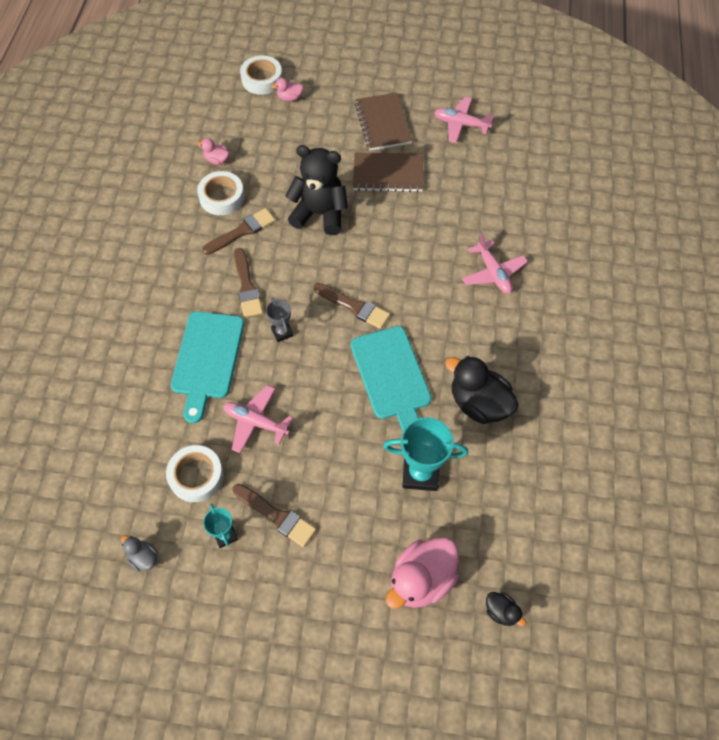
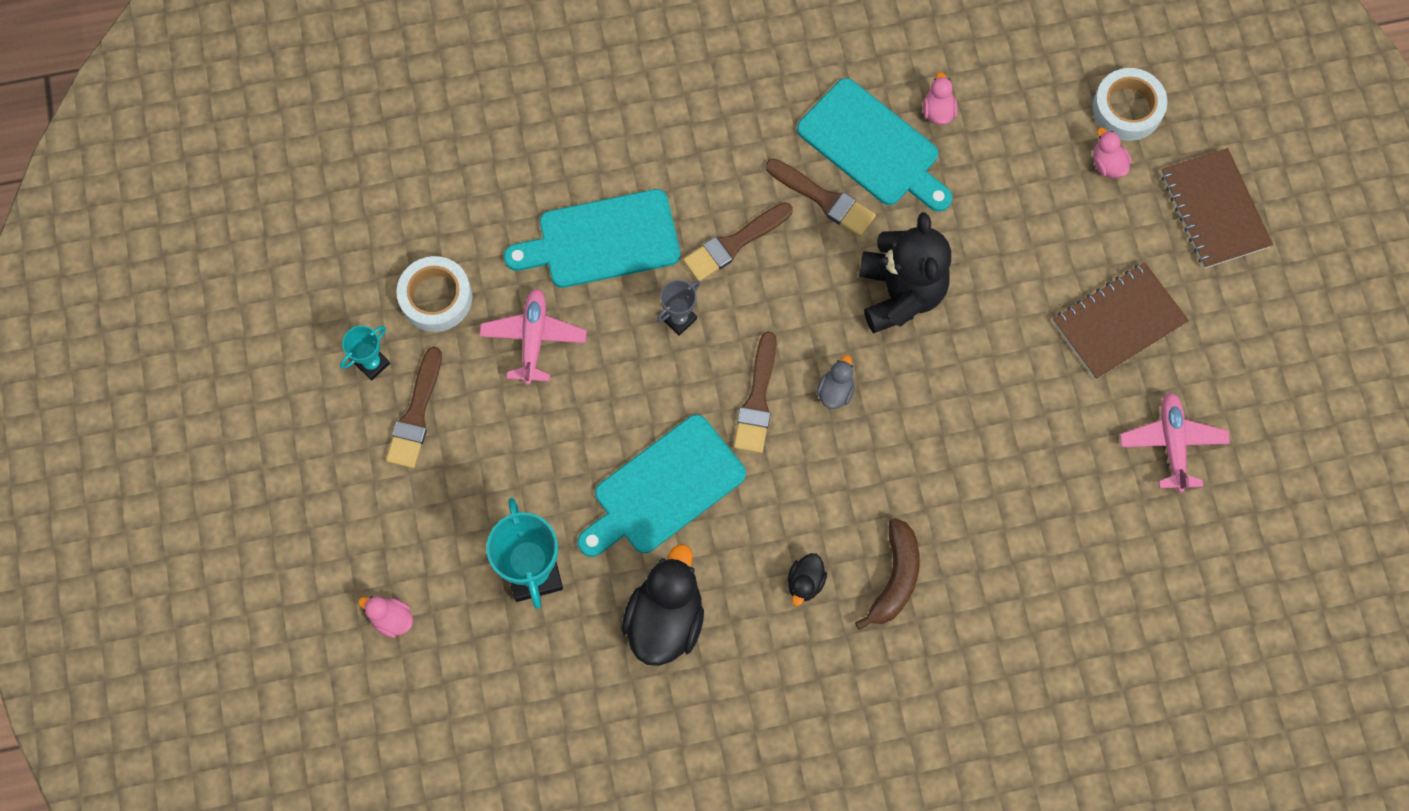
camera: 70 degrees right, 10 degrees up
grey duck [121,535,158,572] -> grey duck moved to [816,355,854,409]
white tape [197,171,245,215] -> turquoise cutting board [797,78,953,212]
brown notebook [353,153,423,192] -> brown notebook moved to [1161,148,1273,269]
pink duck [386,537,459,609] -> pink duck [358,596,413,638], size x0.48
pink plane [462,233,528,294] -> brown banana [855,518,920,630]
black duck [486,592,526,626] -> black duck moved to [788,553,827,606]

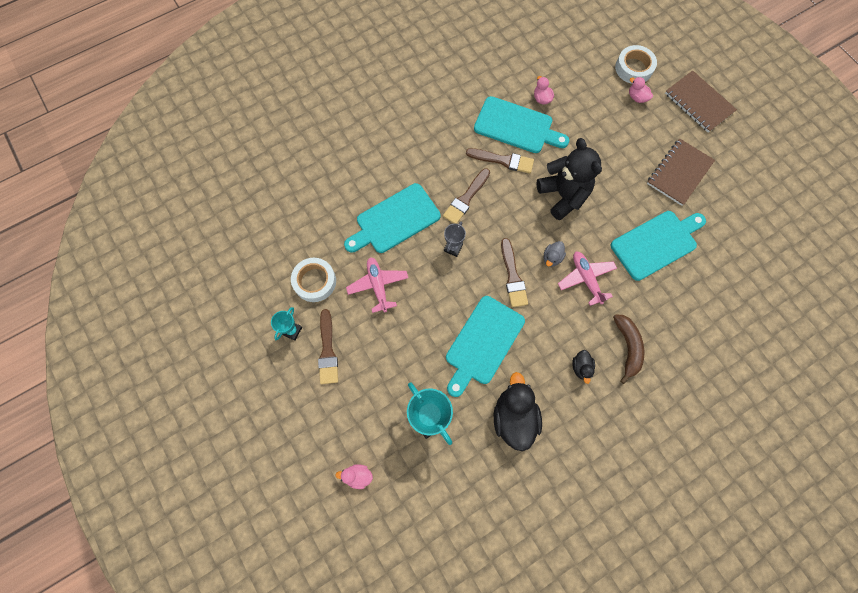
camera: 20 degrees left, 0 degrees up
grey duck [816,355,854,409] -> grey duck turned 150 degrees counterclockwise [544,241,566,267]
pink plane [1120,392,1230,493] -> pink plane moved to [558,251,617,306]
none -> turquoise cutting board [611,211,706,281]

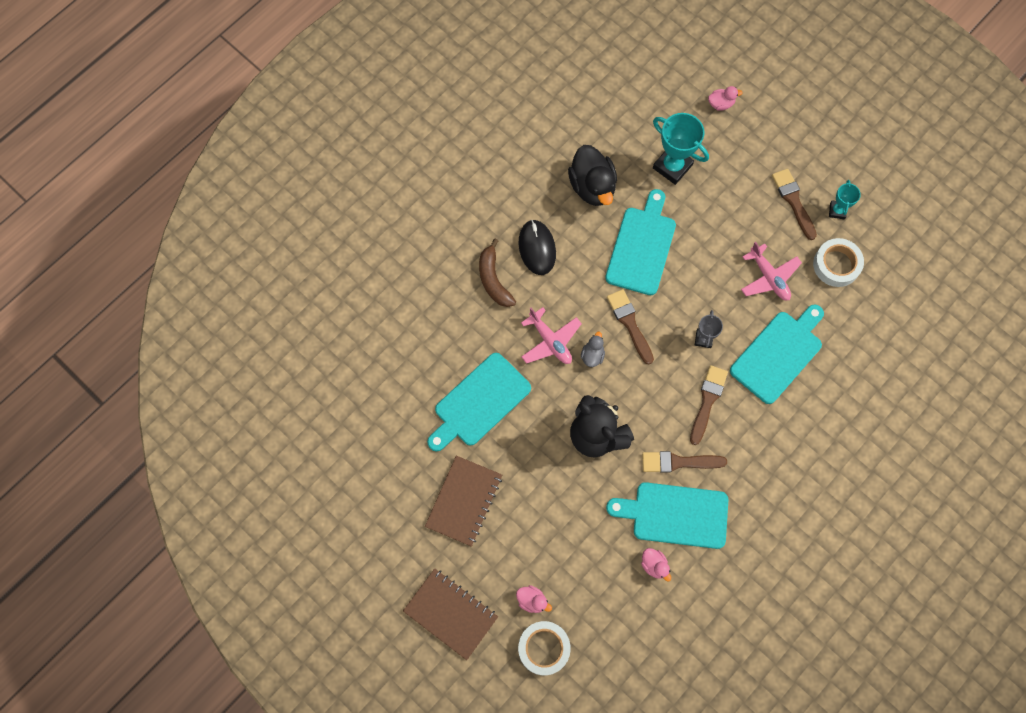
camera: 165 degrees right, 0 degrees up
black duck [572,350,595,384] -> black mouse [519,220,556,275]

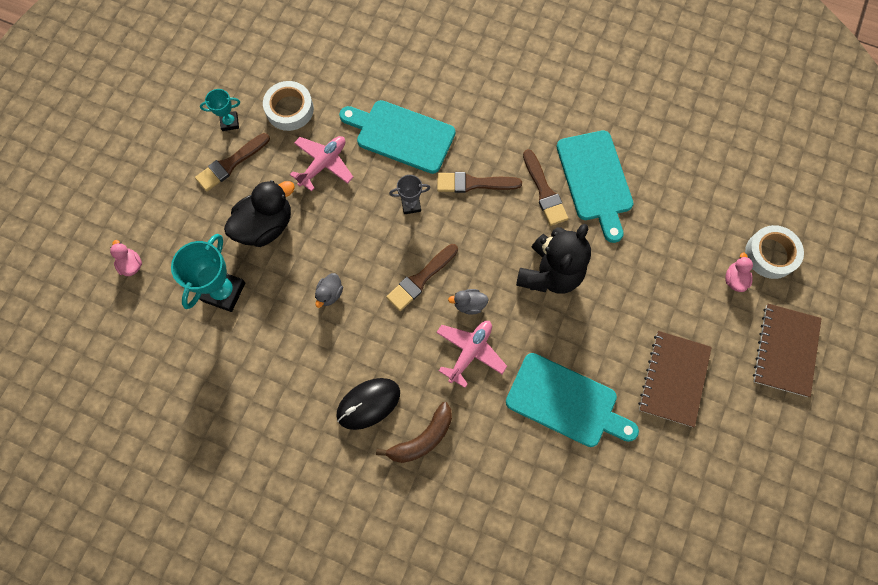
camera: 110 degrees left, 0 degrees up
brown notebook [425,456,502,547] -> brown notebook turned 75 degrees counterclockwise [638,331,712,427]
black duck [568,145,617,206] -> black duck moved to [224,180,295,247]
turquoise cutting board [605,189,676,295] -> grey duck [315,273,343,308]
pink duck [641,548,671,582] -> none

